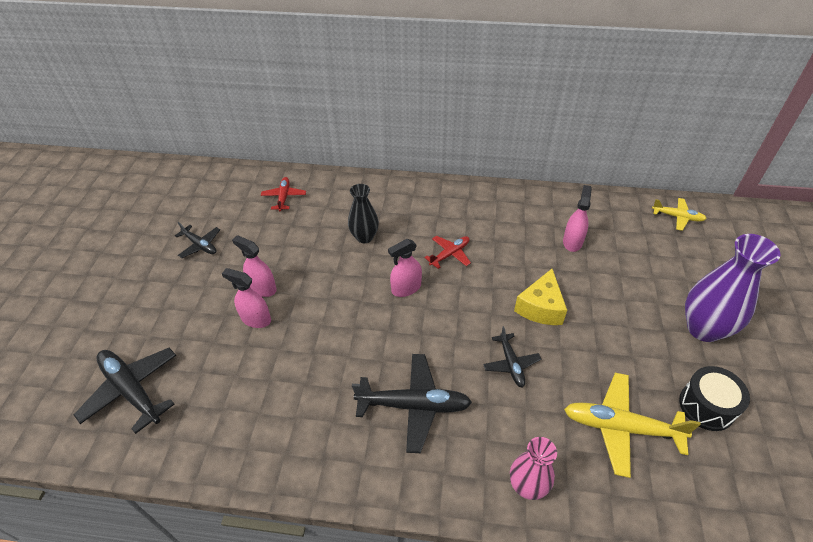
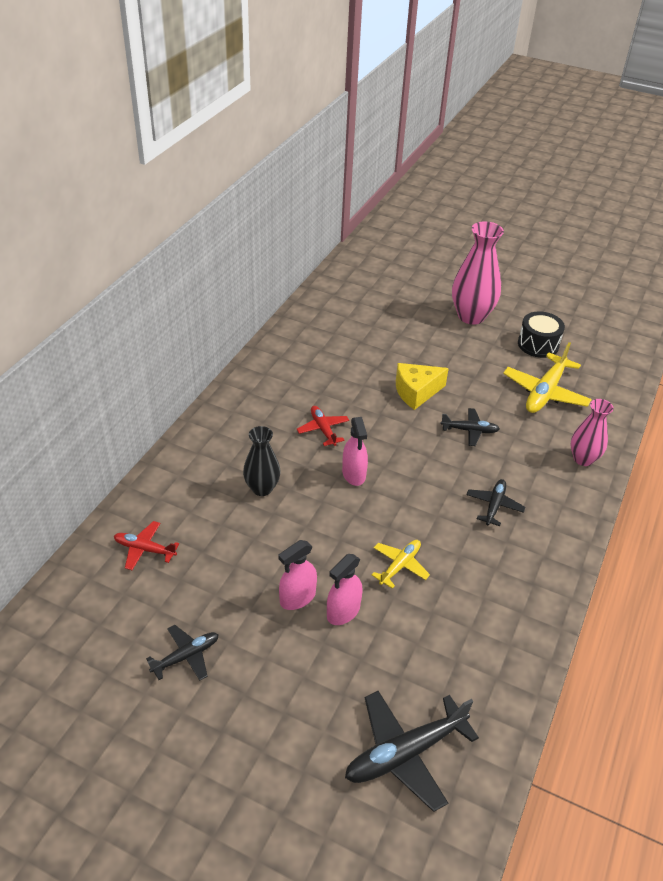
camera: 75 degrees left, 5 degrees down
black plane [352,354,472,453] -> black plane [466,479,525,526], size x0.57
yellow cheese [514,269,567,325] -> yellow cheese turned 120 degrees clockwise [396,363,449,410]
pink spray bottle [563,185,592,252] -> none
yellow plane [652,198,707,231] -> yellow plane moved to [372,540,430,589]
purple vase [685,234,780,342] -> pink vase [452,221,504,325]

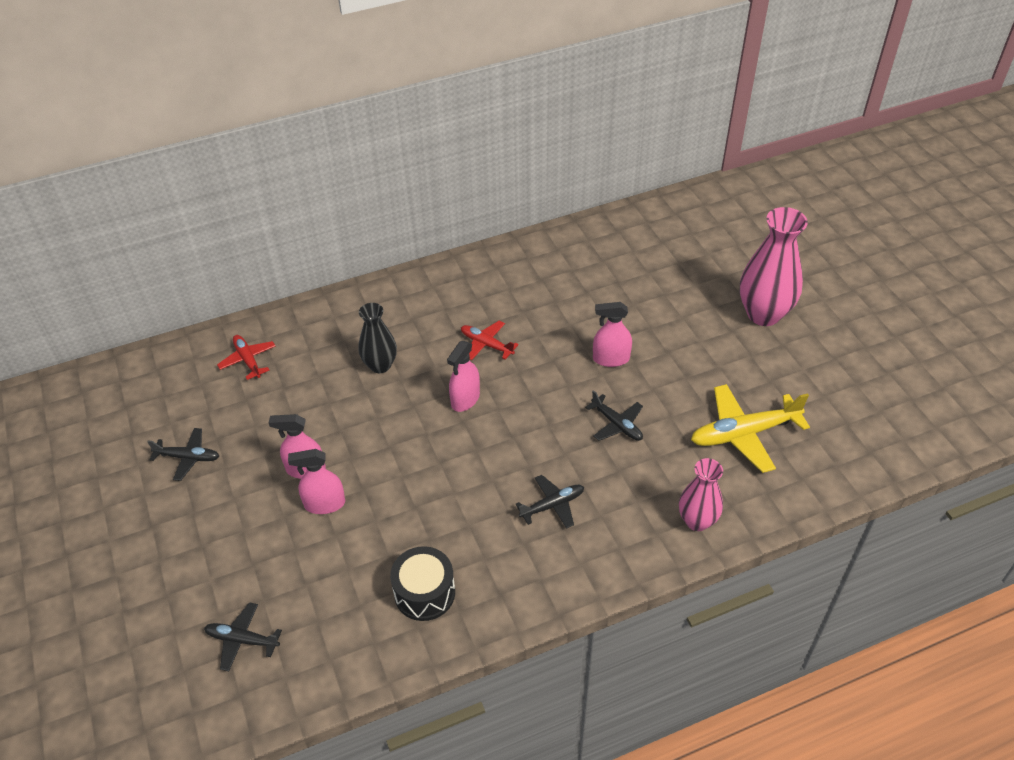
camera: 45 degrees right, 5 degrees up
red plane [297,406,349,446] -> red plane turned 75 degrees counterclockwise [461,321,519,360]
black plane [345,691,479,812] -> black plane [204,602,282,671], size x0.57
yellow plane [372,540,430,589] -> none
yellow cheese [396,363,449,410] -> pink spray bottle [593,302,632,367]
black drum [518,311,565,358] -> black drum moved to [390,546,455,621]

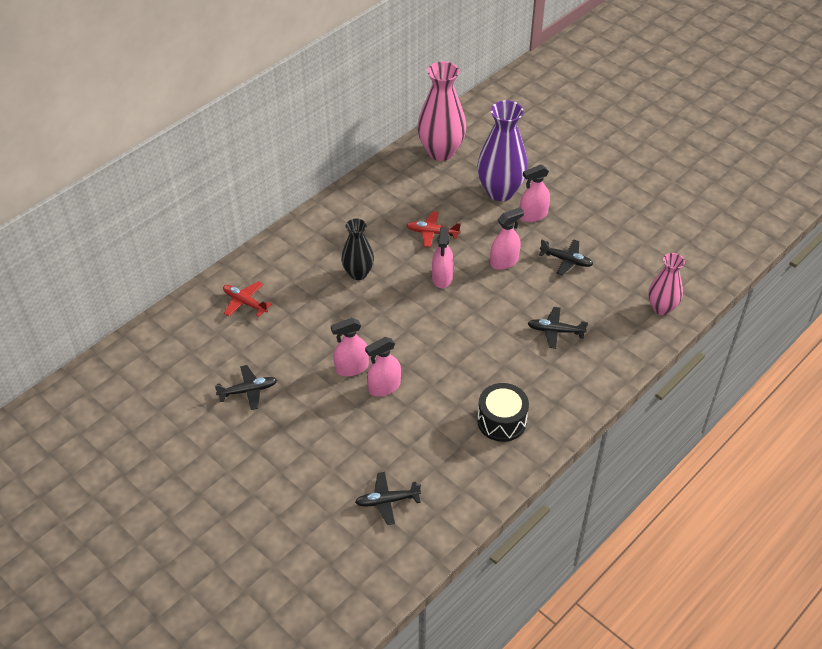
camera: 25 degrees left, 0 degrees up
black plane [515,475,584,529] -> black plane turned 120 degrees counterclockwise [527,307,588,349]
yellow plane [691,384,810,473] -> none
pink vase [740,207,808,326] -> pink vase moved to [417,61,466,161]
none -> purple vase [477,100,528,201]
none -> pink spray bottle [490,207,524,270]

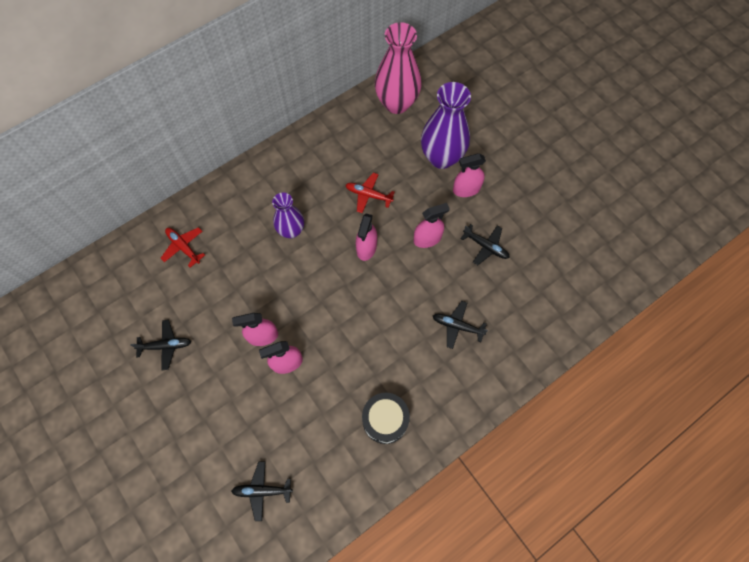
camera: 10 degrees right, 20 degrees up
black vase [341,219,374,280] -> purple vase [272,193,304,238]
pink vase [648,253,685,315] -> none

